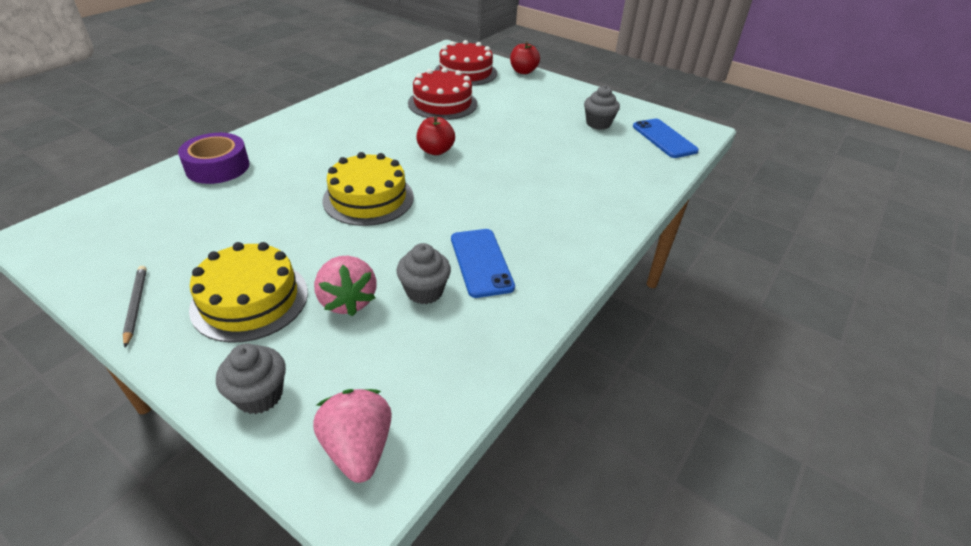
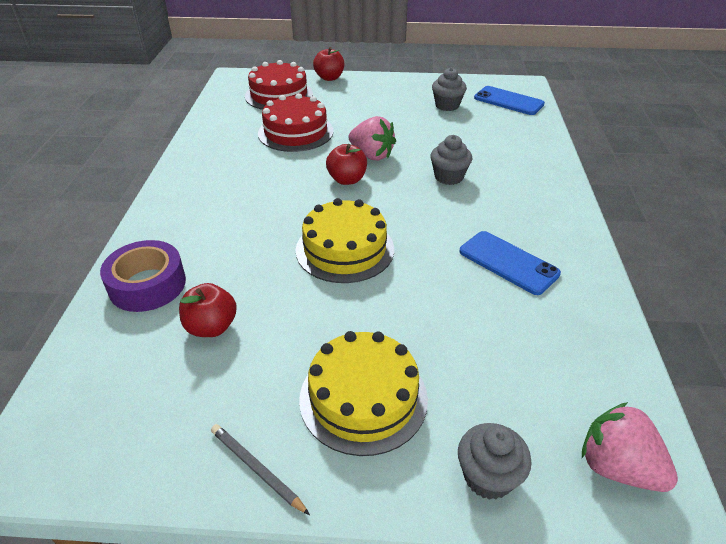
camera: 30 degrees left, 0 degrees up
pink strawberry [314,256,376,316] -> pink strawberry moved to [349,116,396,161]
grey cupcake [397,243,451,304] -> grey cupcake moved to [430,135,472,185]
none -> red apple [179,283,237,337]

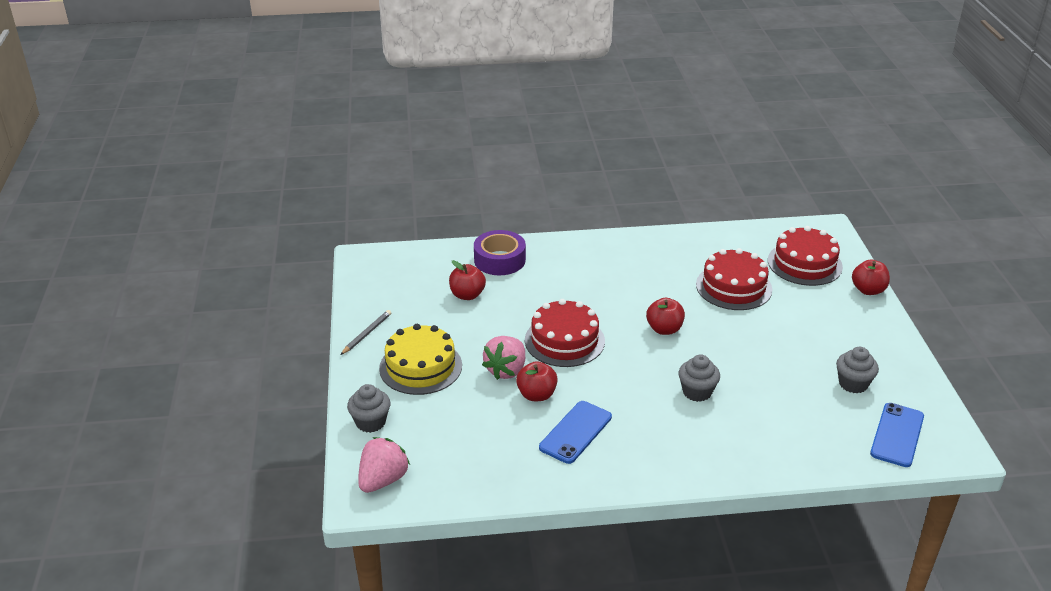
camera: 80 degrees right, 5 degrees down
yellow cake [296,198,394,283] -> red cake [525,299,605,367]
pink strawberry [349,116,396,161] -> pink strawberry moved to [482,336,525,380]
none -> red apple [516,361,558,401]

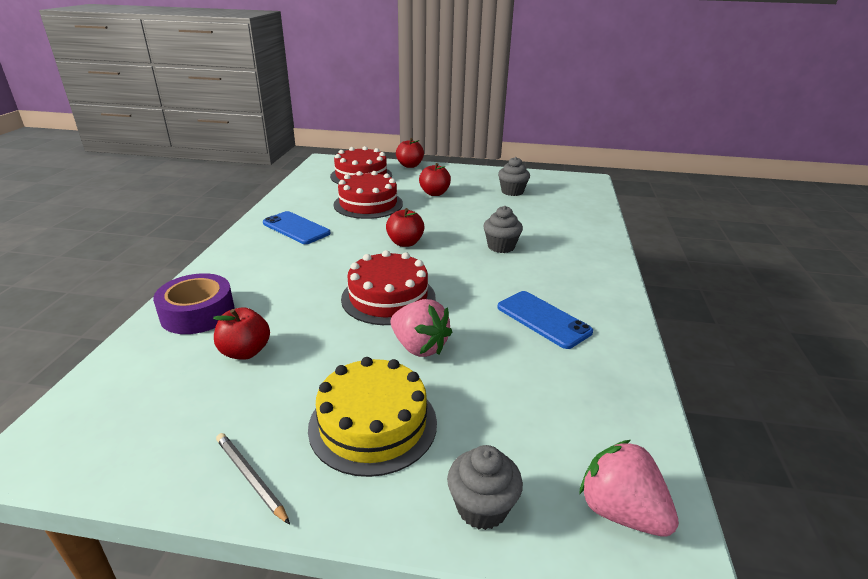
camera: 75 degrees left, 5 degrees down
red apple [516,361,558,401] -> red apple moved to [419,163,451,196]
blue phone [870,403,924,467] -> blue phone moved to [263,211,331,244]

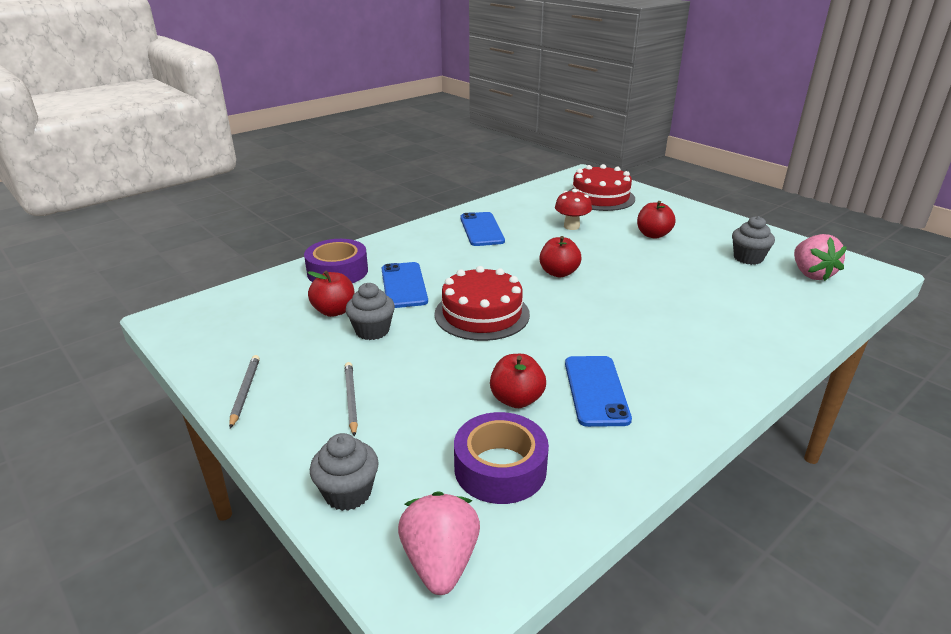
camera: 40 degrees right, 0 degrees up
yellow cake [308,357,437,477] -> grey pencil [345,362,358,437]
red cake [334,171,403,219] -> red mushroom [555,189,592,230]
pink strawberry [390,299,452,357] -> pink strawberry moved to [794,234,847,281]
red apple [396,138,424,168] -> red apple moved to [490,354,546,408]
grey cupcake [483,206,523,253] -> grey cupcake moved to [345,283,395,340]
none -> blue phone [382,262,428,308]
none -> purple tape [454,412,549,504]

